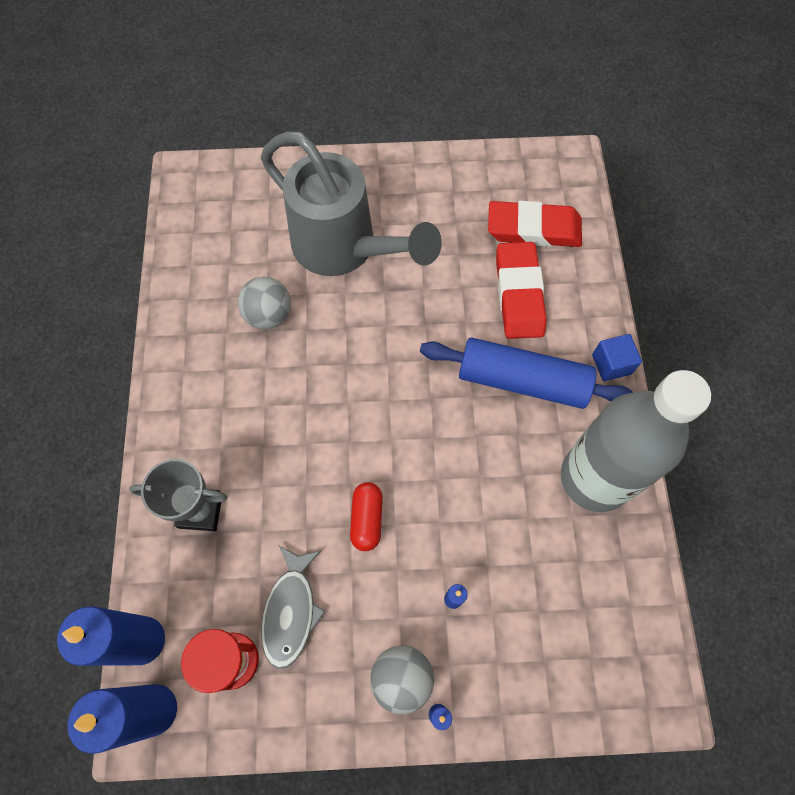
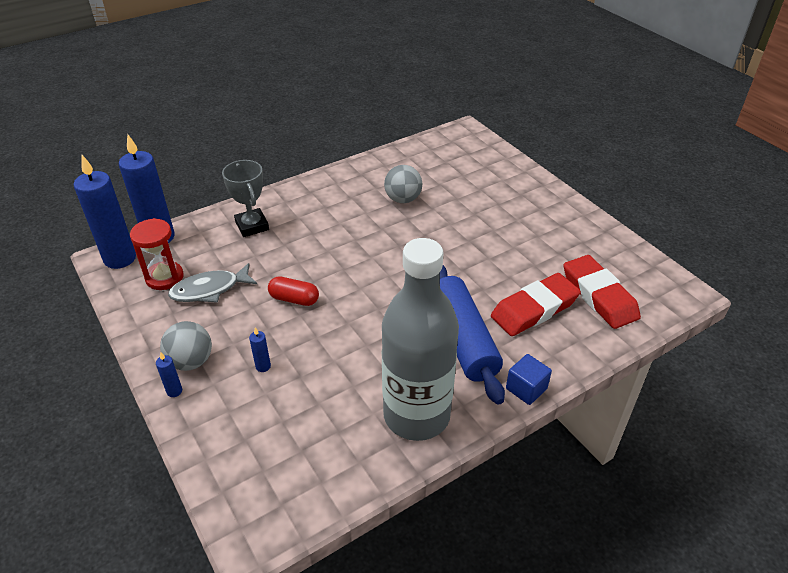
camera: 60 degrees right, 25 degrees down
grey watering can [261,131,442,276] -> none
red capsule [350,482,383,551] -> red capsule turned 45 degrees clockwise [268,276,319,306]

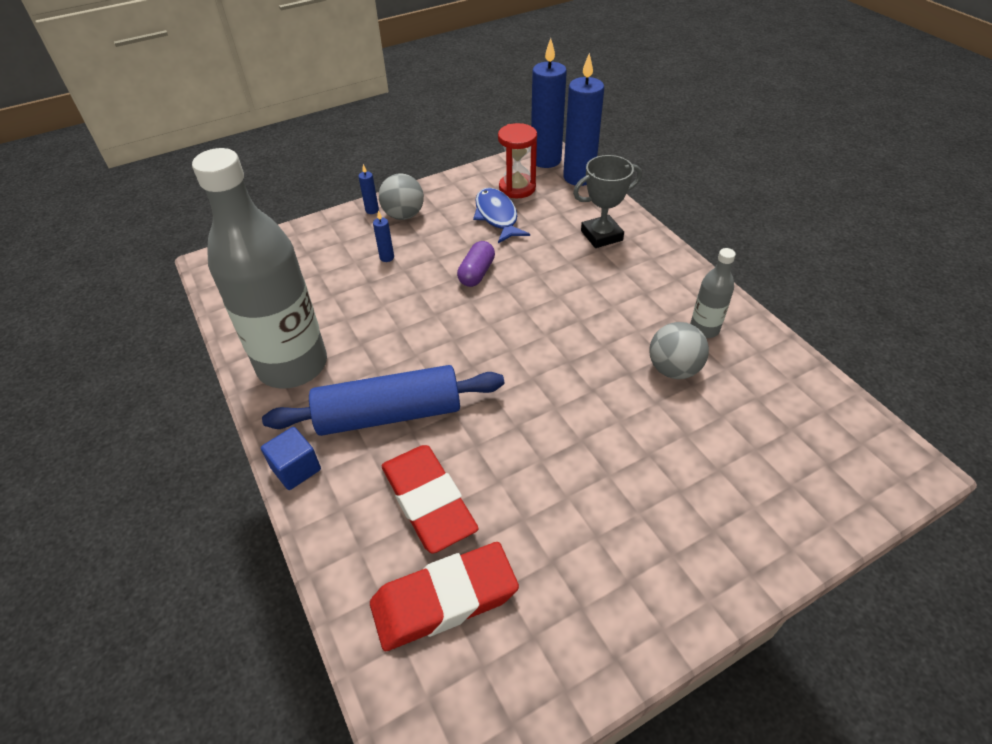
camera: 95 degrees right, 5 degrees up
grey fish [168,263,257,303] -> blue fish [473,188,530,243]
red capsule [268,276,319,306] -> purple capsule [457,241,495,287]
none -> grey bottle [690,248,736,338]

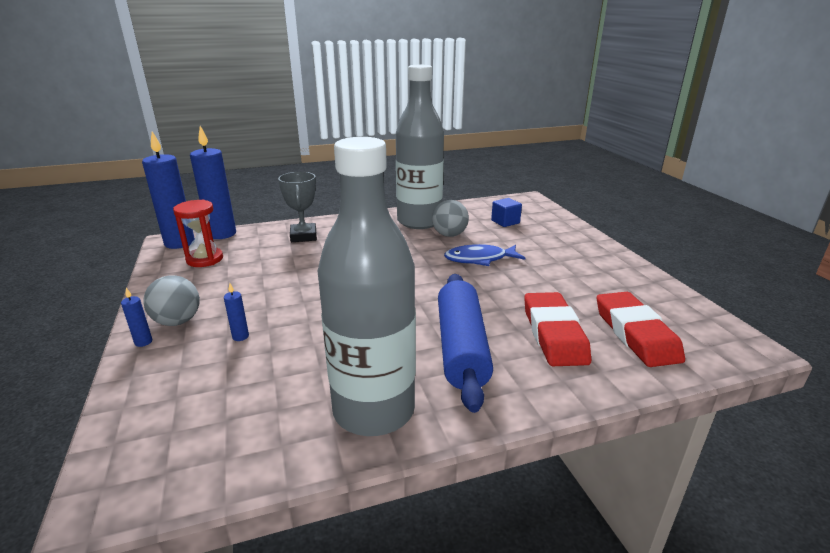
camera: 80 degrees left, 20 degrees down
blue cube [261,427,321,490] -> blue cube moved to [491,198,522,227]
red eraser [382,445,479,554] -> red eraser turned 75 degrees counterclockwise [524,292,591,366]
purple capsule [457,241,495,287] -> none
blue fish [473,188,530,243] -> blue fish moved to [444,244,525,266]
grey bottle [690,248,736,338] -> grey bottle [396,65,444,229], size x2.30

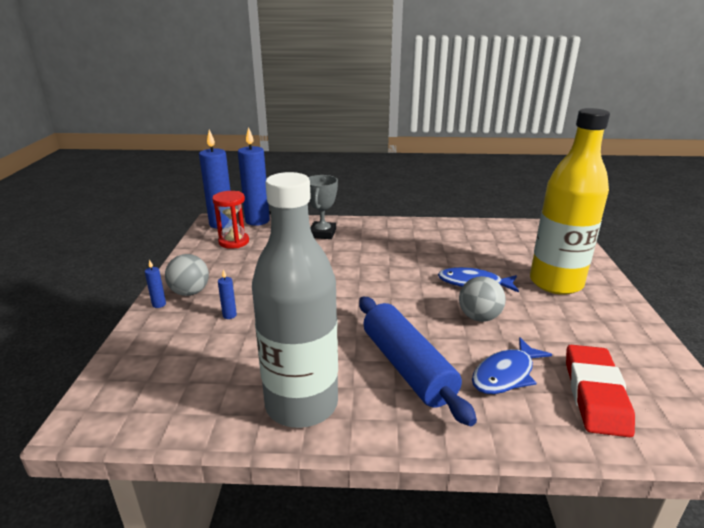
camera: 20 degrees right, 0 degrees up
grey bottle [396,65,444,229] -> none
grey ball [432,200,469,237] -> grey ball moved to [459,276,506,322]
blue rolling pin [438,274,493,413] -> blue rolling pin turned 45 degrees counterclockwise [359,297,477,426]
blue cube [491,198,522,227] -> none
red eraser [524,292,591,366] -> blue fish [472,337,552,394]
none -> yellow bottle [530,108,610,295]

